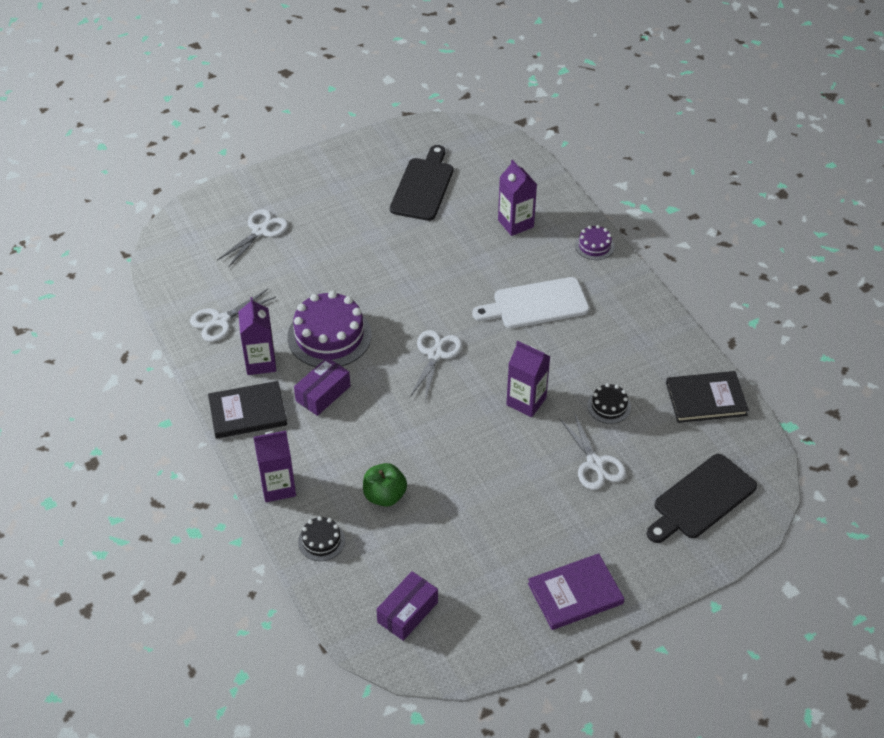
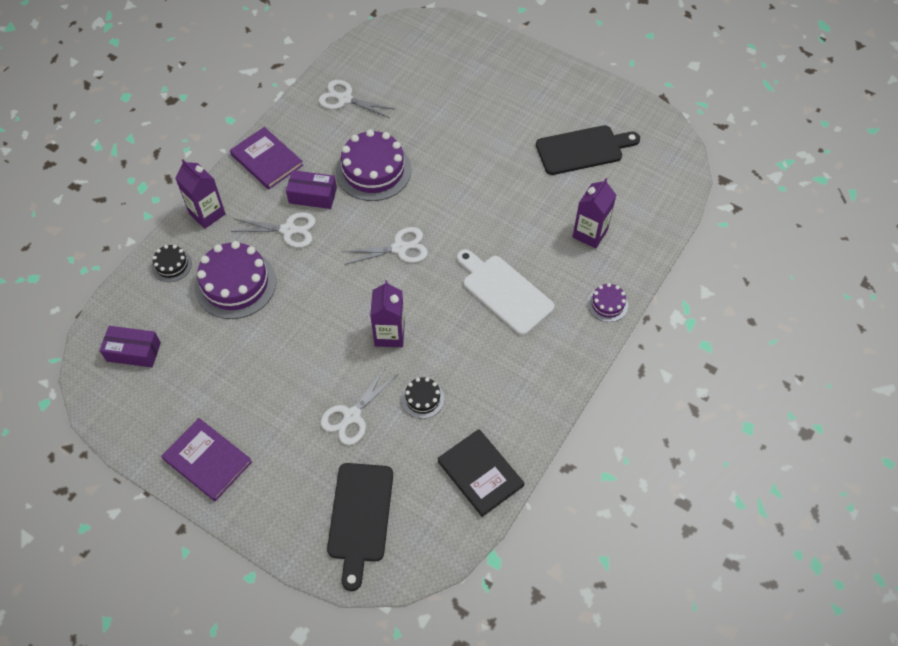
camera: 60 degrees right, 10 degrees up
black book [208,381,287,439] -> purple book [230,127,303,190]
white scissors [217,209,288,268] -> white scissors moved to [231,212,316,248]
purple carton [238,297,276,375] -> none
green apple [363,463,407,507] -> purple cake [195,241,276,319]
black cutting board [647,454,757,543] -> black cutting board turned 105 degrees counterclockwise [327,463,393,591]

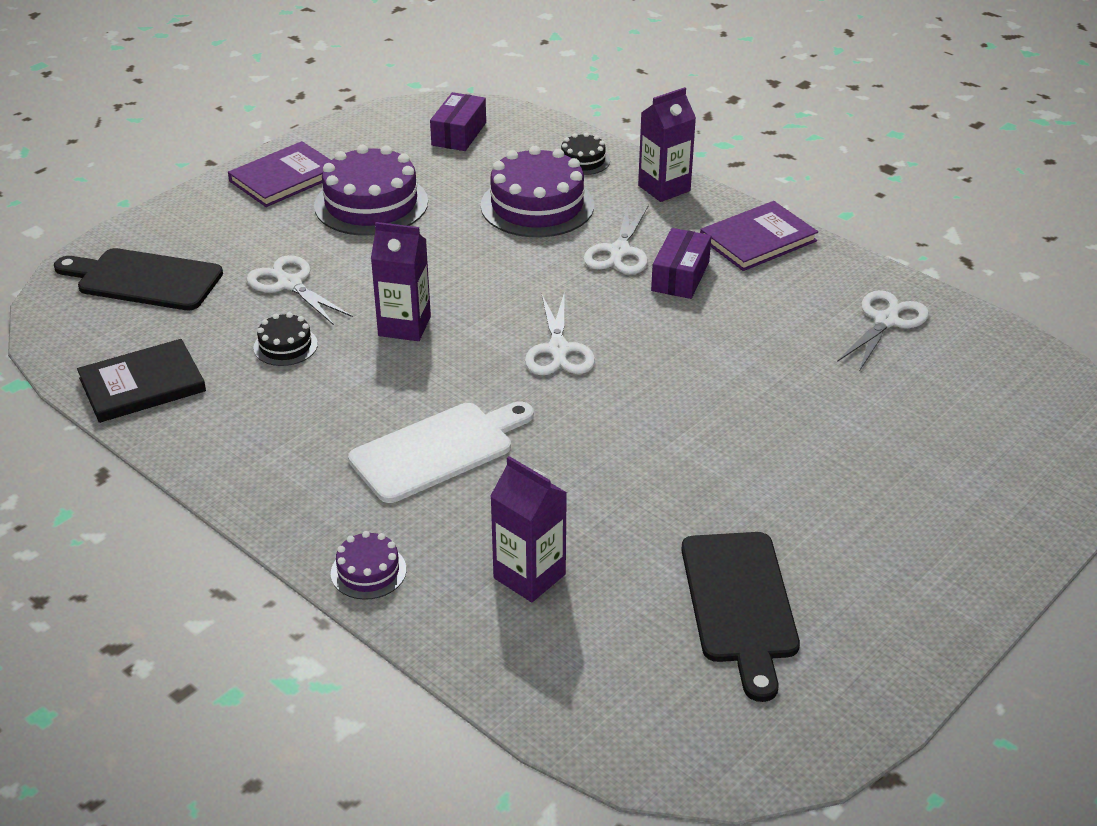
camera: 100 degrees right, 20 degrees down
purple cake [336,129,411,201] -> purple cake moved to [314,145,428,236]

